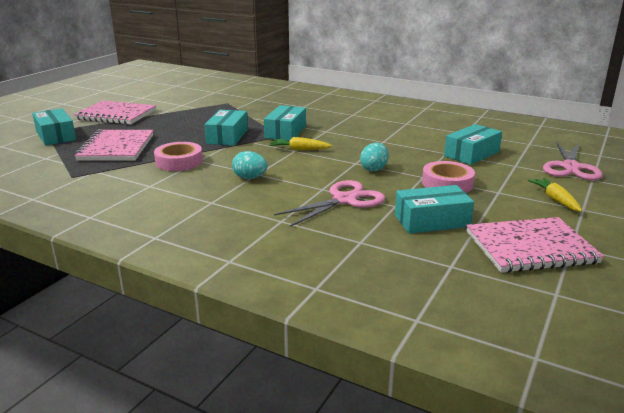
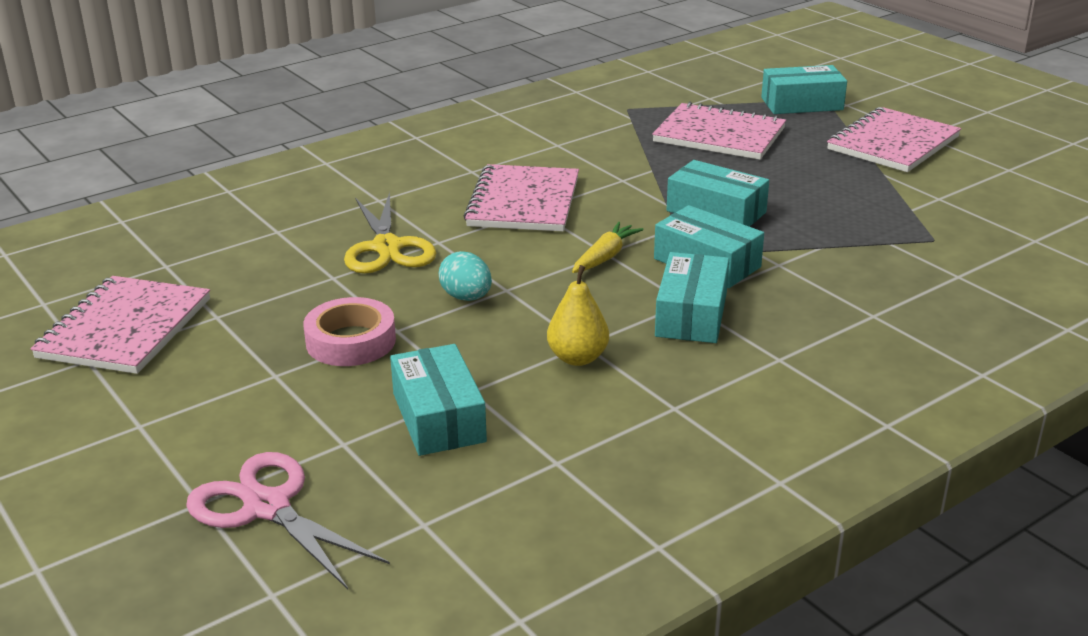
camera: 115 degrees right, 5 degrees up
pink tape [154,142,203,171] -> none
turquoise egg [232,151,268,179] -> pink notebook [464,164,579,231]
pink scissors [274,180,385,227] -> yellow scissors [344,192,436,273]
turquoise box [395,185,474,234] -> turquoise box moved to [655,252,729,343]
yellow carrot [528,178,582,212] -> none
none -> yellow pear [547,265,609,366]

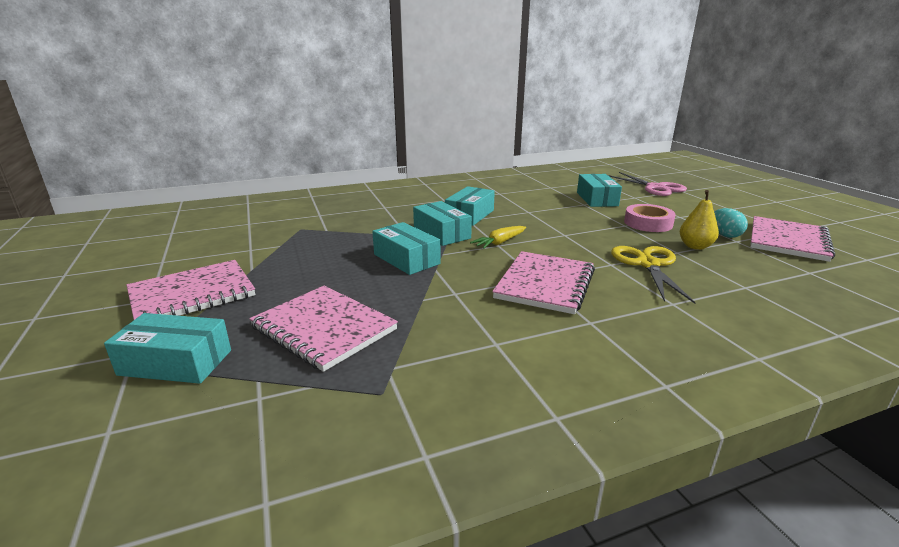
camera: 165 degrees left, 5 degrees down
turquoise egg [439,251,492,301] -> turquoise egg moved to [714,208,748,238]
yellow pear [547,265,609,366] -> yellow pear moved to [679,190,719,250]

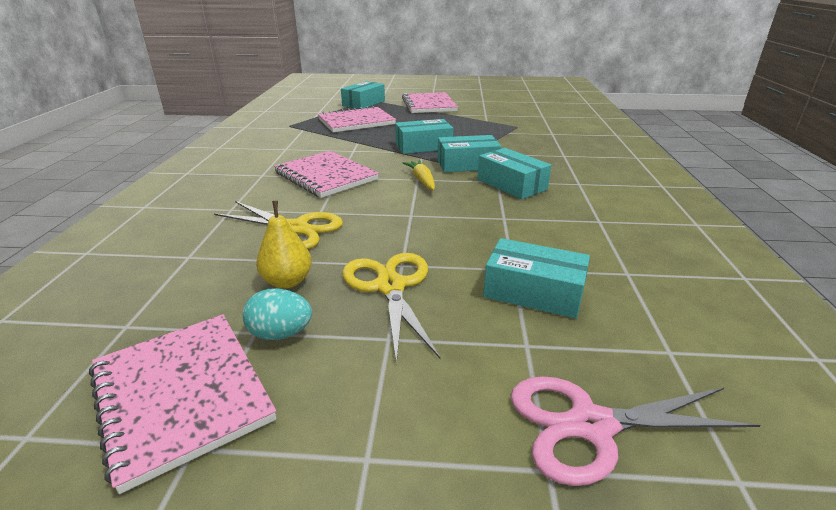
camera: 115 degrees right, 5 degrees up
pink tape [624,204,676,232] -> yellow scissors [342,253,441,365]

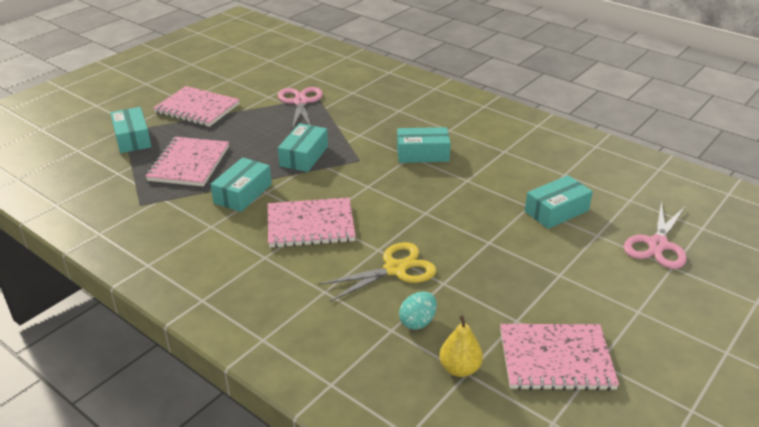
camera: 55 degrees left, 5 degrees up
turquoise egg [243,288,312,340] -> turquoise egg moved to [399,292,437,330]
yellow pear [256,201,312,289] -> yellow pear moved to [439,315,483,377]
yellow scissors [342,253,441,365] -> none
yellow carrot [403,160,435,190] -> none
turquoise box [438,135,502,172] -> turquoise box moved to [210,157,272,212]
none -> pink scissors [278,87,323,129]

